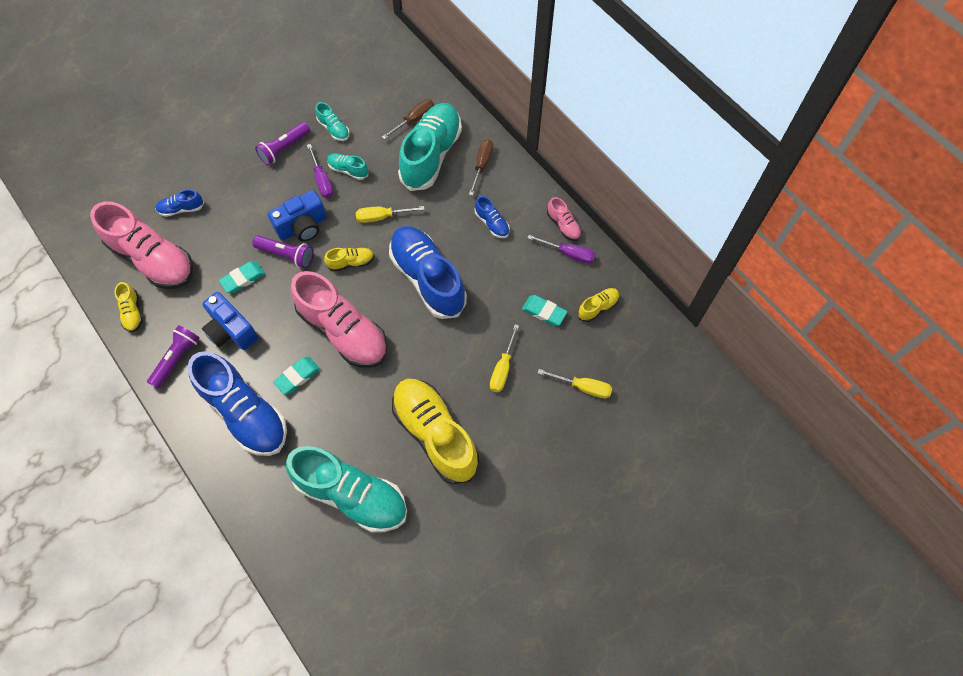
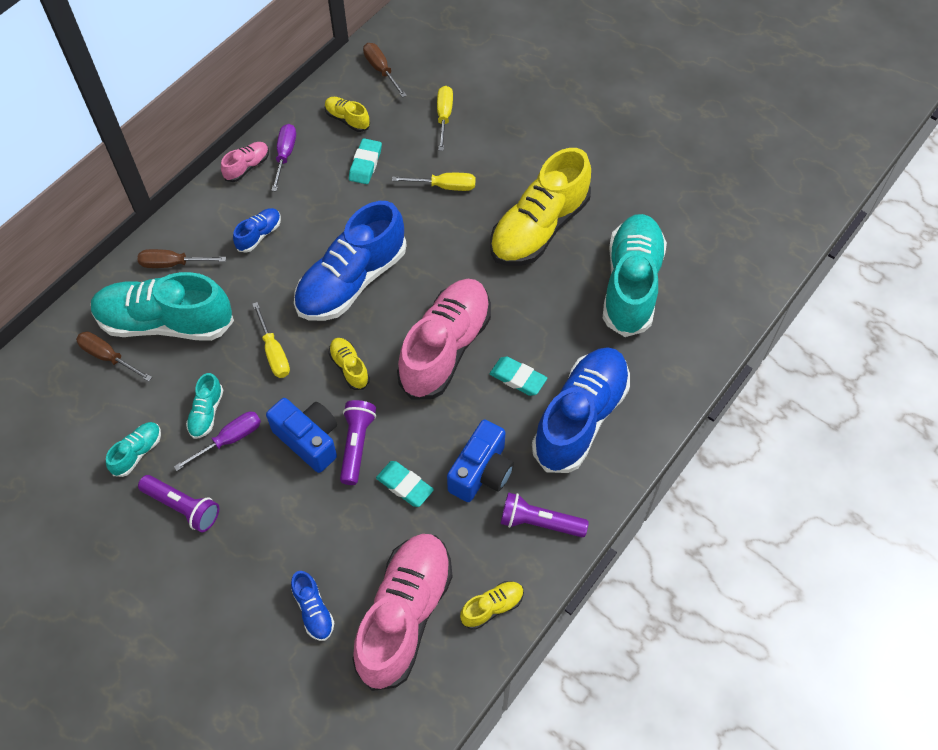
camera: 105 degrees left, 5 degrees down
none -> brown screwdriver [363,43,407,98]

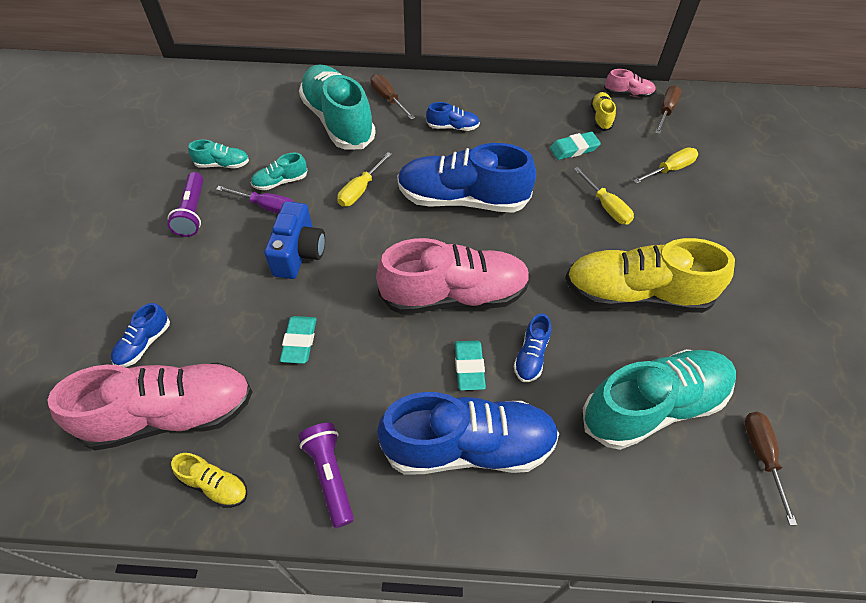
camera: 55 degrees right, 5 degrees down
brown screwdriver [76,331,152,382] -> brown screwdriver moved to [745,412,797,525]
pink shoe [221,142,269,182] -> pink shoe moved to [604,69,656,98]
purple screwdriver [271,124,296,192] -> none
yellow shoe [329,338,370,390] -> none
purple flashlight [340,400,376,485] -> none
blue camera [447,419,514,502] -> none
none -> blue shoe [514,314,551,382]

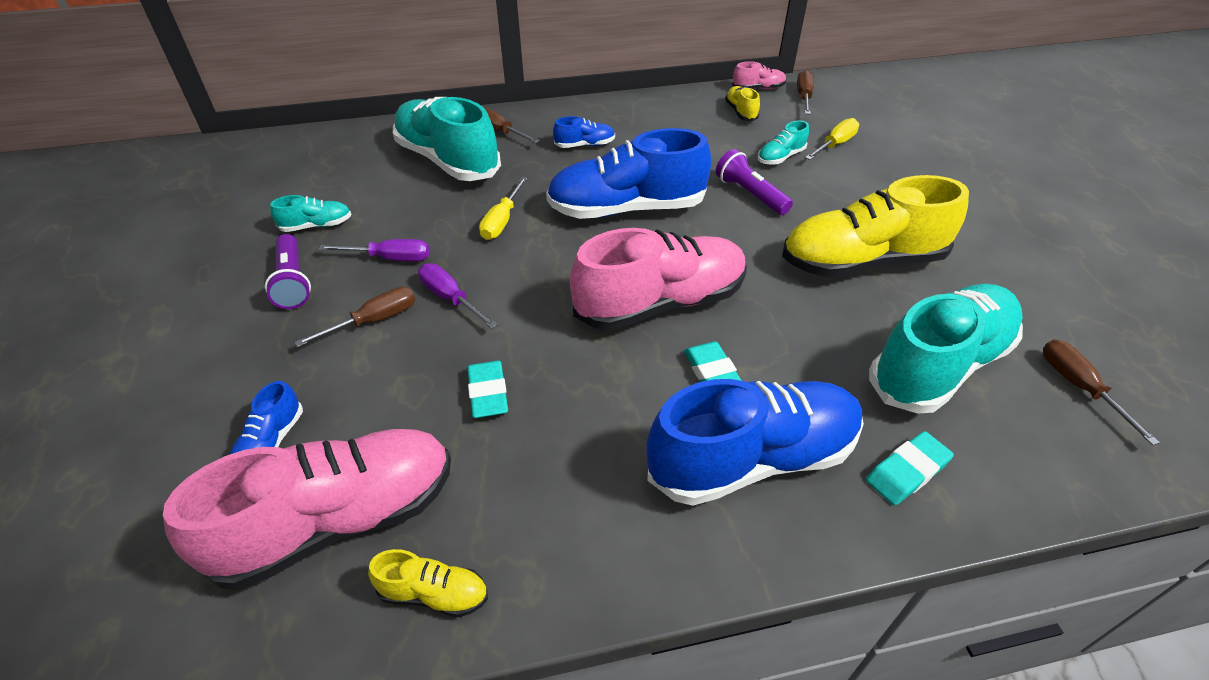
camera: 15 degrees left, 10 degrees down
turquoise shoe [251,153,307,191] -> turquoise shoe moved to [758,120,809,165]
blue camera [264,201,325,279] -> purple screwdriver [418,263,497,329]
purple flashlight [299,423,354,528] -> purple flashlight moved to [716,149,793,215]
blue shoe [514,314,551,382] -> none
turquoise eraser [550,132,601,160] -> turquoise eraser moved to [866,431,954,505]
yellow screwdriver [574,167,634,224] -> none
none -> brown screwdriver [295,287,415,347]

